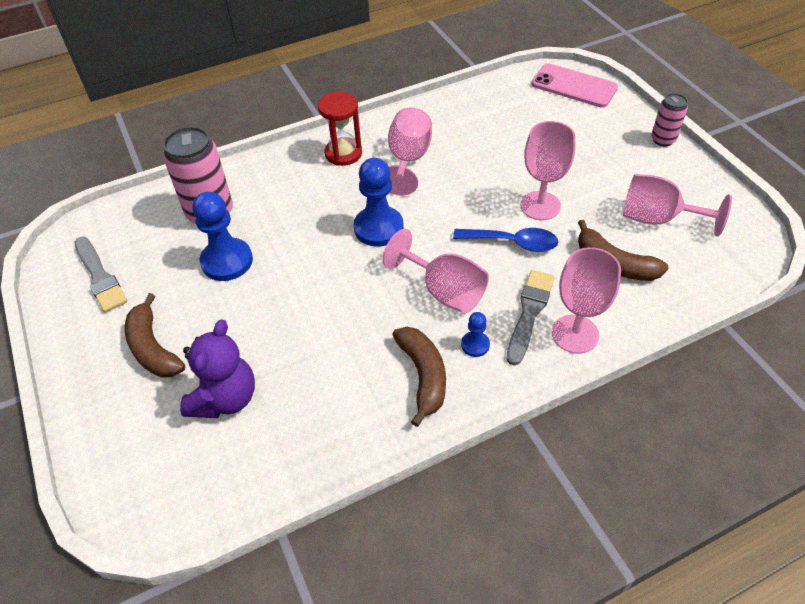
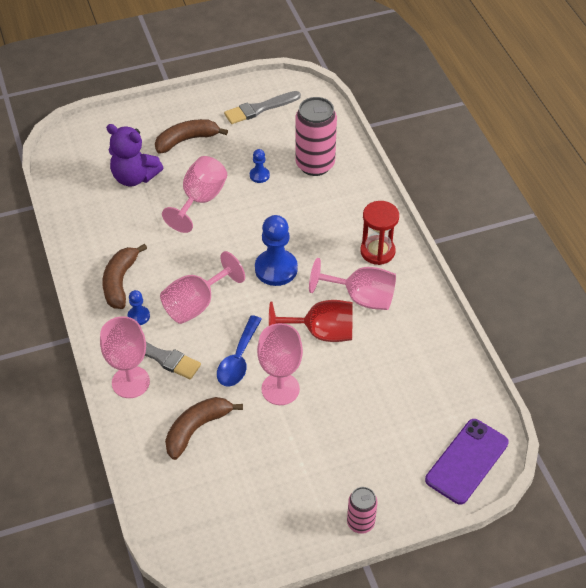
camera: 95 degrees right, 0 degrees up
blue pawn [192,192,253,281] -> blue pawn [250,149,270,183], size x0.50
brown banana [392,327,446,427] -> brown banana turned 105 degrees clockwise [102,244,147,309]
pink phone [531,64,618,107] -> purple phone [425,419,509,505]
pink goblet [623,174,732,237] -> pink goblet moved to [162,156,227,233]
none -> red goblet [269,300,353,342]

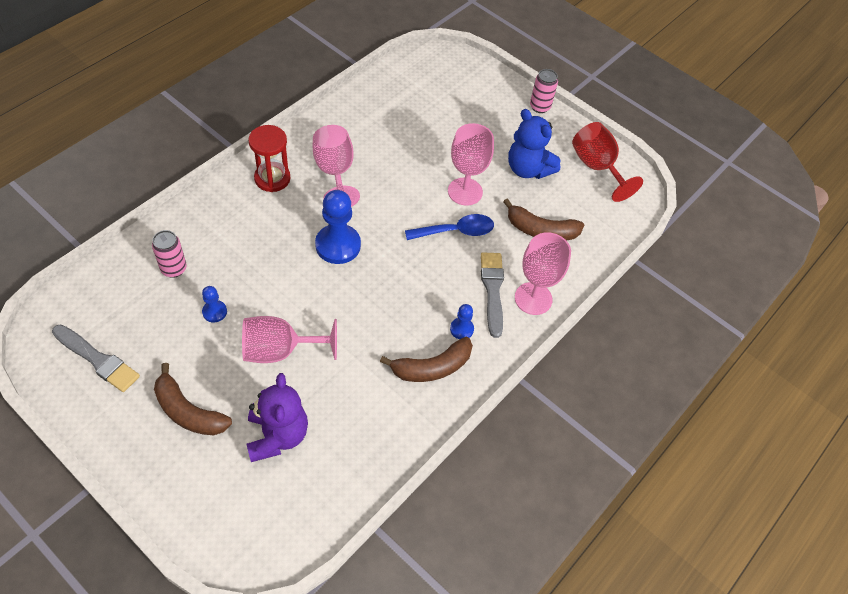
camera: 125 degrees left, 5 degrees up
pink goblet [160,251,245,324] -> none
red goblet [269,300,353,342] -> red goblet moved to [572,122,643,202]
pink can [295,97,337,176] -> pink can [152,230,187,278], size x0.56
purple phone [425,419,509,505] -> none
none -> blue teddy bear [508,109,561,179]

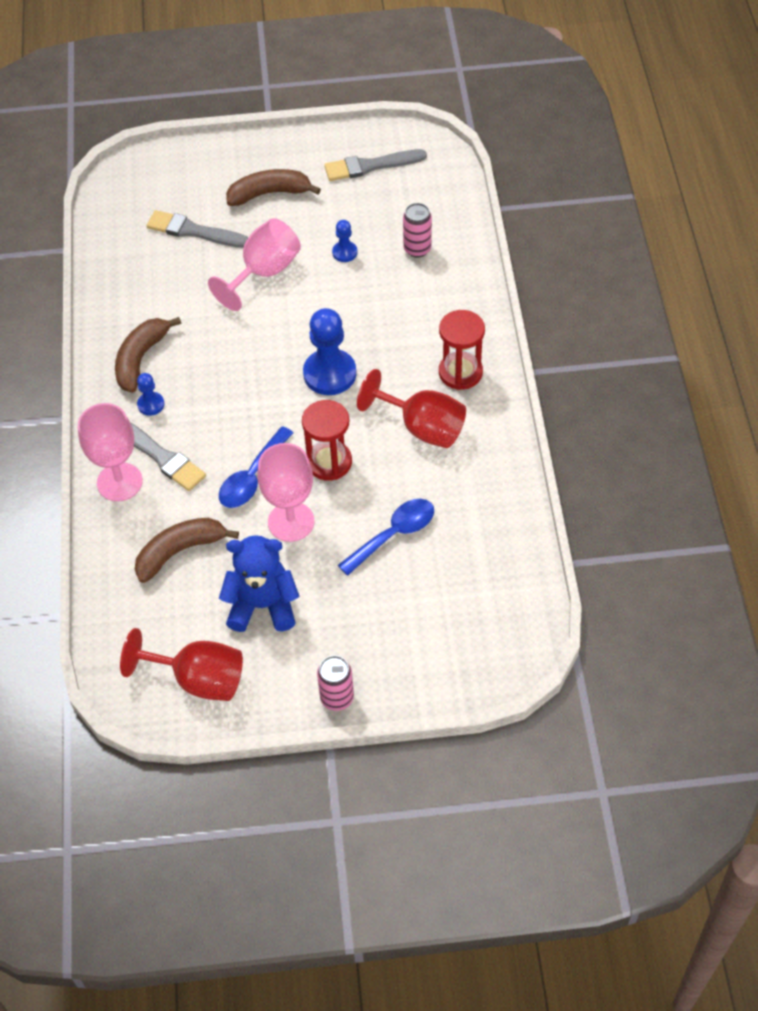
camera: 140 degrees right, 0 degrees up
purple teddy bear [247,373,308,462] -> grey brush [147,210,248,248]
pink goblet [313,125,360,207] -> red goblet [357,369,466,448]
none -> red hourglass [302,400,352,481]
none -> blue spoon [338,499,434,576]

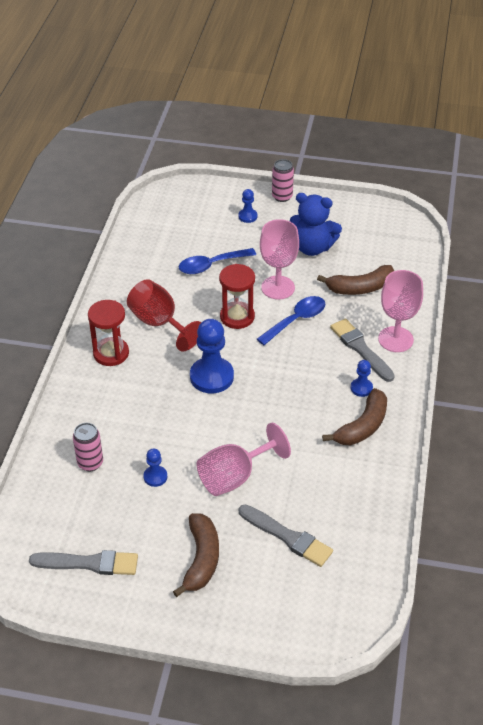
camera: 165 degrees left, 10 degrees down
red goblet [120,628,243,701] -> none
brown banana [226,169,321,206] -> brown banana turned 90 degrees counterclockwise [173,513,219,597]
none -> blue pawn [238,189,257,223]

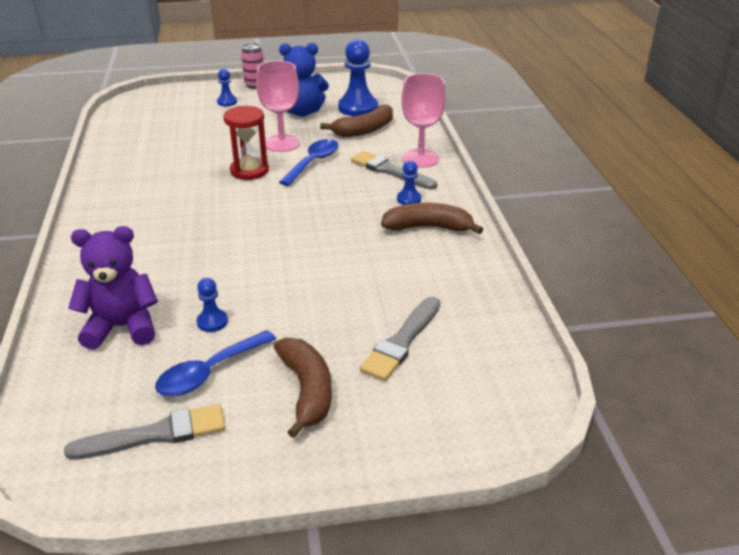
camera: 20 degrees left, 10 degrees down
pink can [73,423,103,471] -> purple teddy bear [68,226,158,350]
red hourglass [88,300,129,366] -> none
red goblet [127,279,201,352] -> none
blue spoon [179,248,256,274] -> blue spoon moved to [155,330,276,397]
blue pawn [190,319,234,393] -> blue pawn moved to [338,39,378,116]
pink goblet [197,423,291,496] -> none
grey brush [239,505,333,567] -> grey brush turned 105 degrees clockwise [360,297,440,381]
brown banana [322,388,387,445] -> brown banana turned 105 degrees counterclockwise [381,203,483,234]

